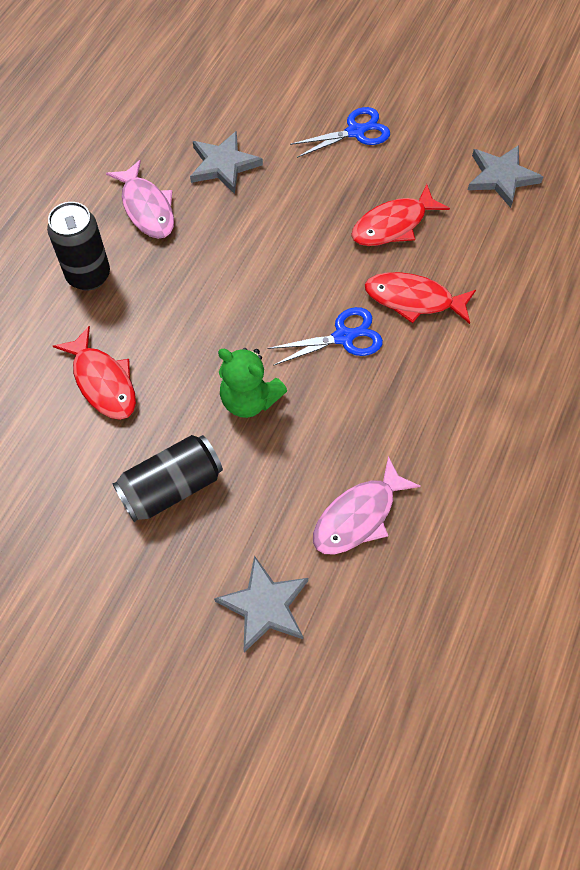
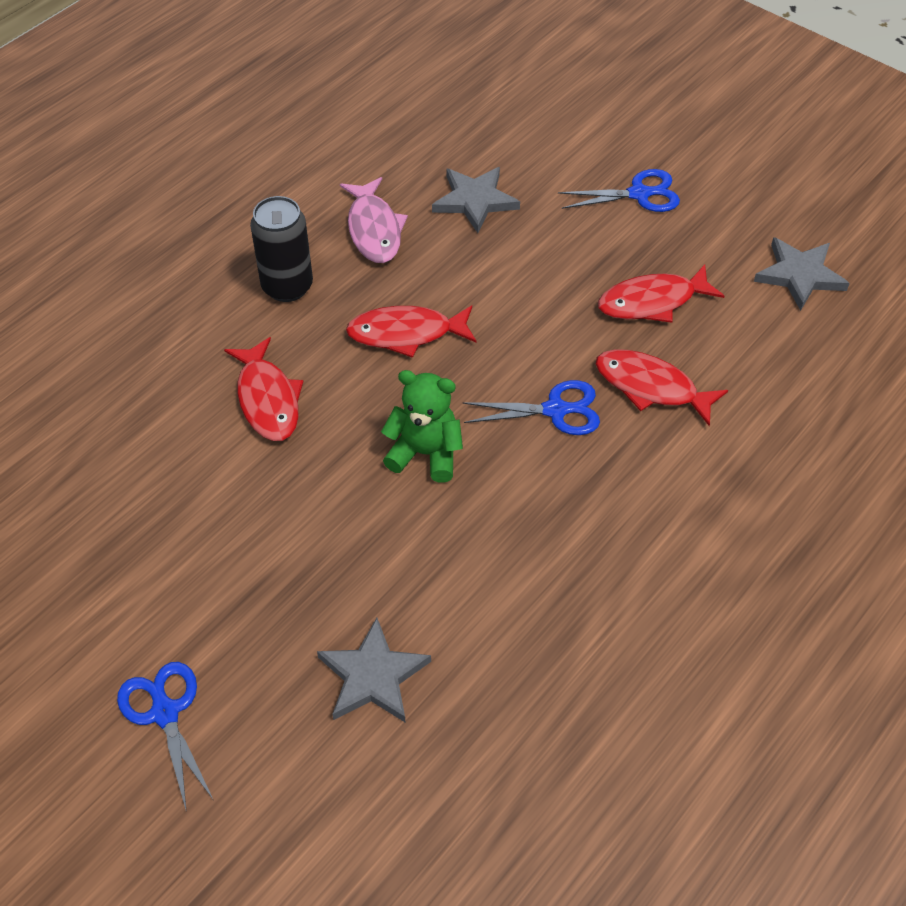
camera: 15 degrees right, 10 degrees down
black can [112,435,223,522] -> none
green teddy bear [218,348,287,418] -> green teddy bear turned 150 degrees clockwise [381,370,463,483]
pink fish [313,456,421,555] -> none
none -> blue scissors [117,662,213,812]
none -> red fish [346,305,476,358]

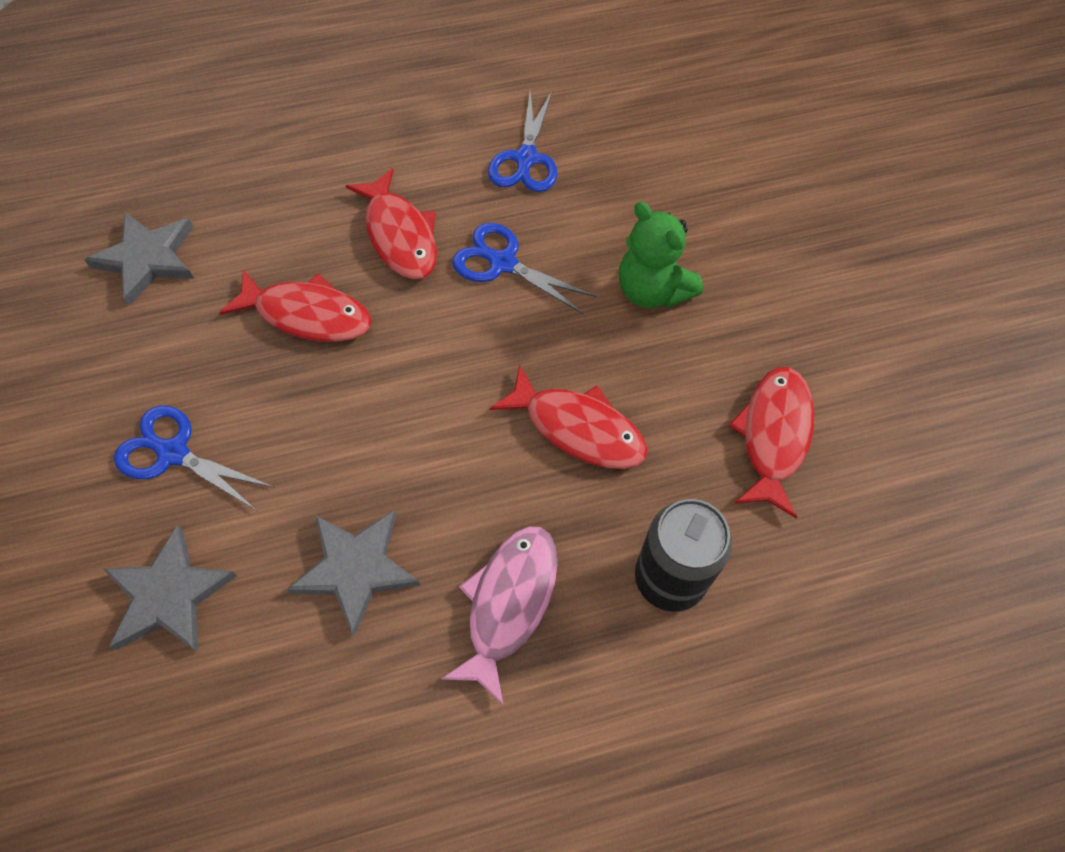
camera: 145 degrees left, 10 degrees up
blue scissors [117,662,213,812] -> blue scissors moved to [488,91,557,192]
grey star [317,618,431,723] -> grey star moved to [104,525,237,652]

